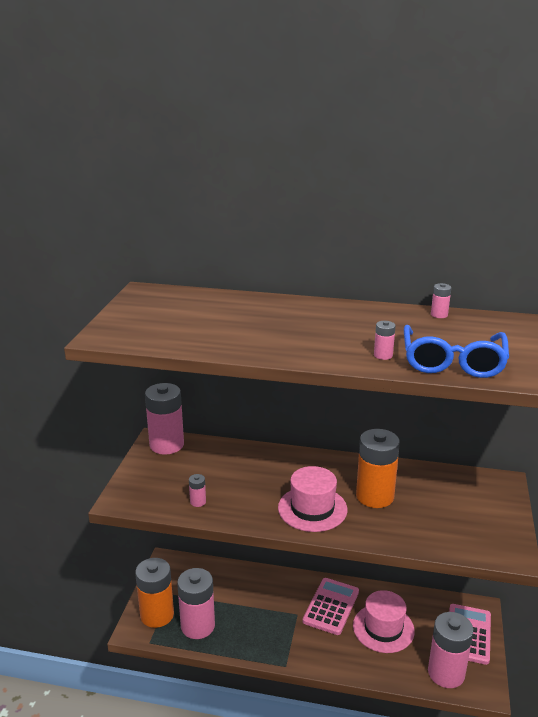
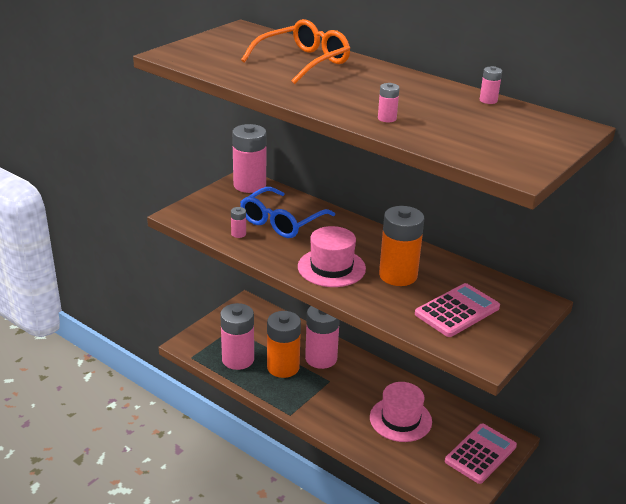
camera: 25 degrees right, 5 degrees up
orange battery [135,558,174,628] -> orange battery moved to [267,311,301,378]
pink calculator [303,578,359,635] -> pink calculator moved to [415,283,500,337]
blue glasses [404,325,509,378] -> blue glasses moved to [240,187,335,238]
pink battery [428,612,473,688] -> pink battery moved to [305,306,340,369]
none -> orange glasses [241,19,350,84]

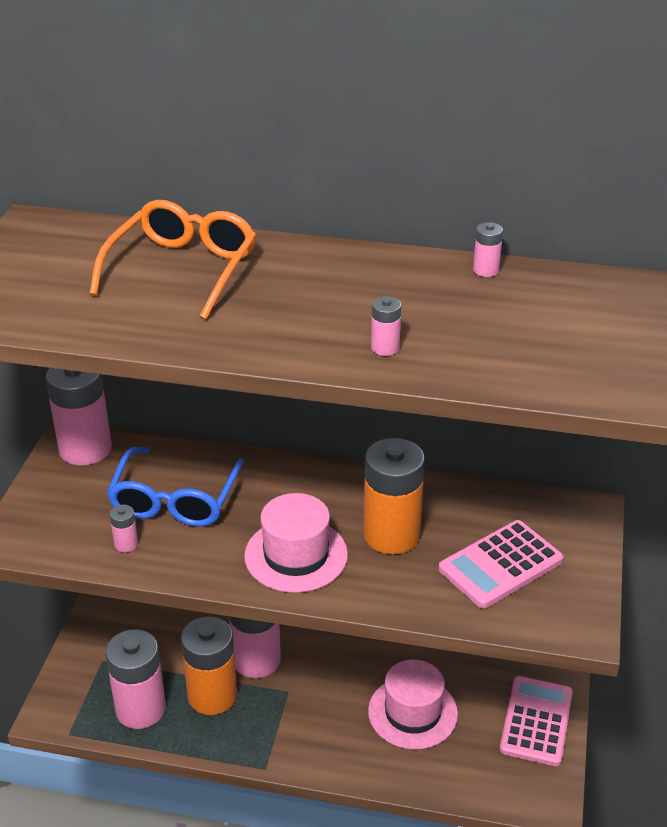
camera: 25 degrees left, 5 degrees up
pink calculator [415,283,500,337] -> pink calculator turned 150 degrees counterclockwise [438,520,564,608]

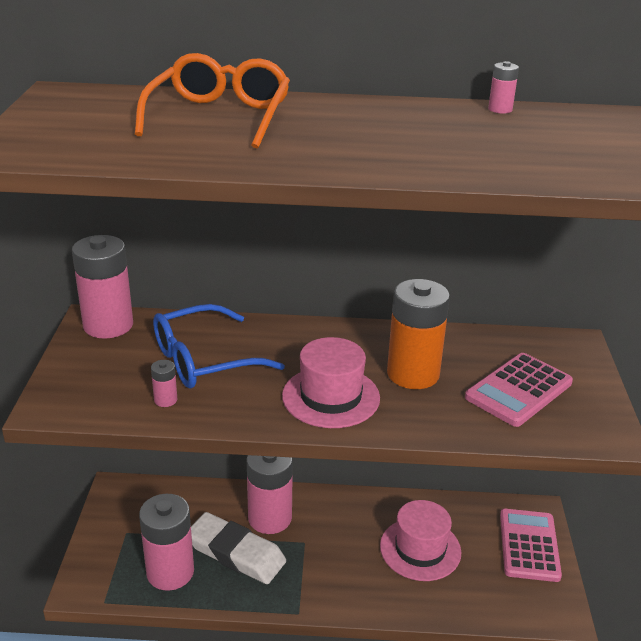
camera: 10 degrees left, 5 degrees down
blue glasses [107,447,244,527] -> blue glasses turned 60 degrees clockwise [153,304,285,388]
orange battery [181,616,237,715] -> white eraser [191,512,286,584]
pink battery [371,296,401,356] -> none

